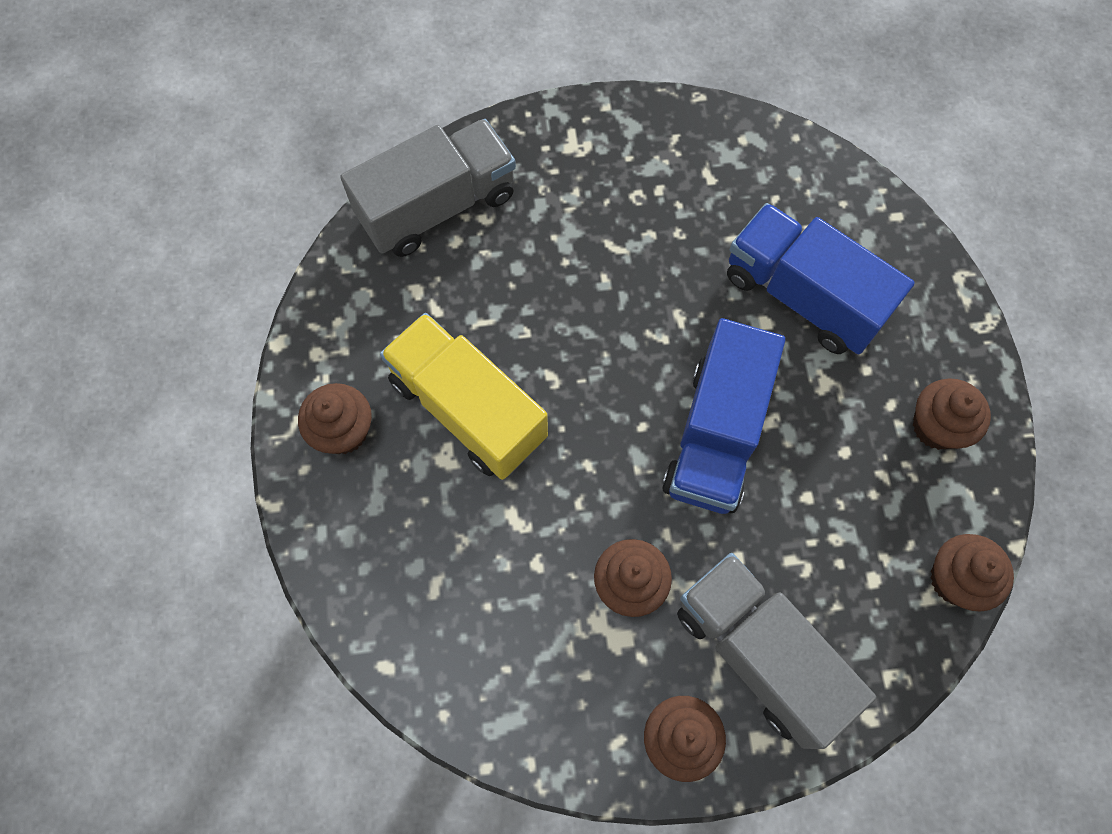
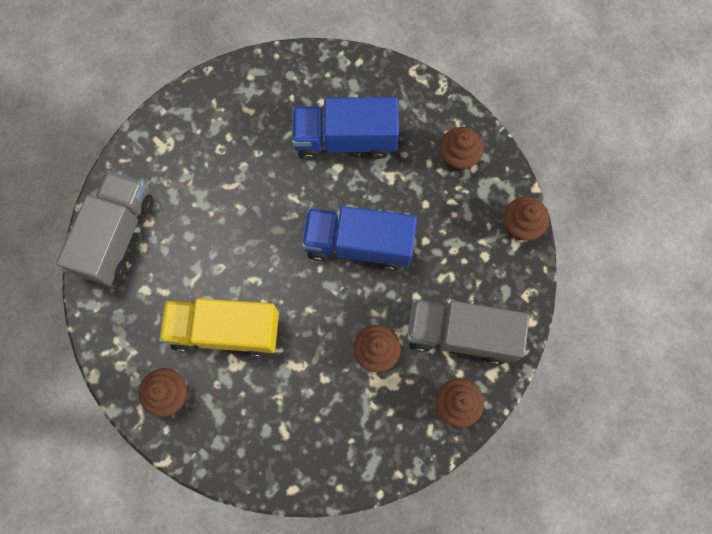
camera: 40 degrees left, 5 degrees up
blue truck [662,318,785,514] -> blue truck turned 120 degrees clockwise [302,206,417,271]

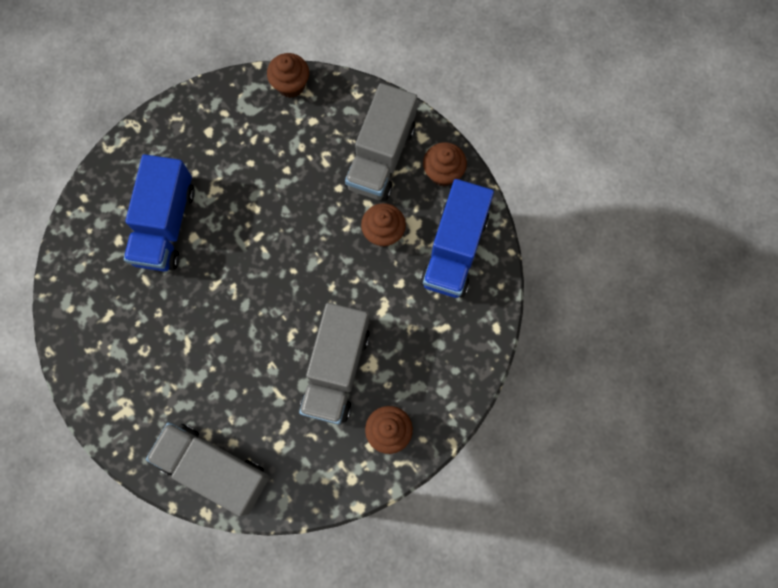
camera: 80 degrees left, 0 degrees up
yellow truck [159,298,279,357] -> grey truck [299,303,370,425]
blue truck [302,206,417,271] -> blue truck moved to [420,179,494,298]
brown cupcake [440,127,484,171] -> none

